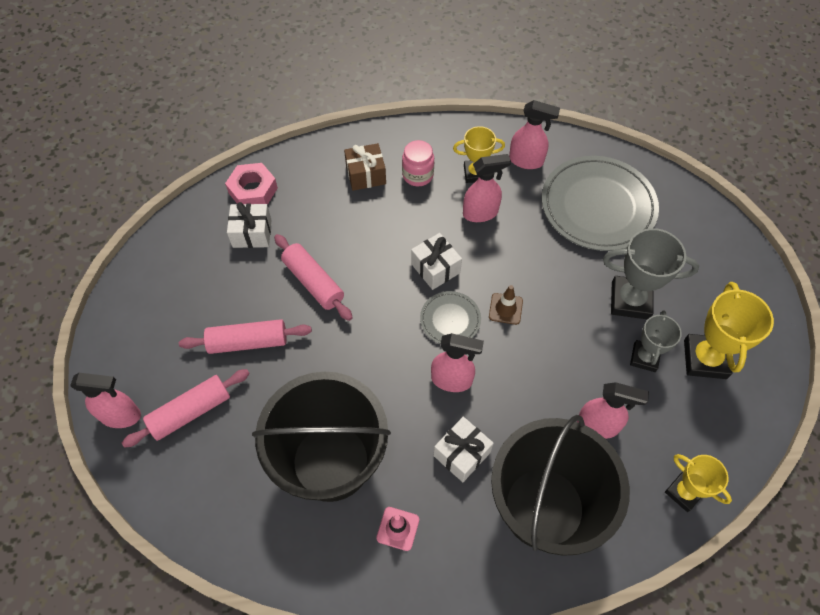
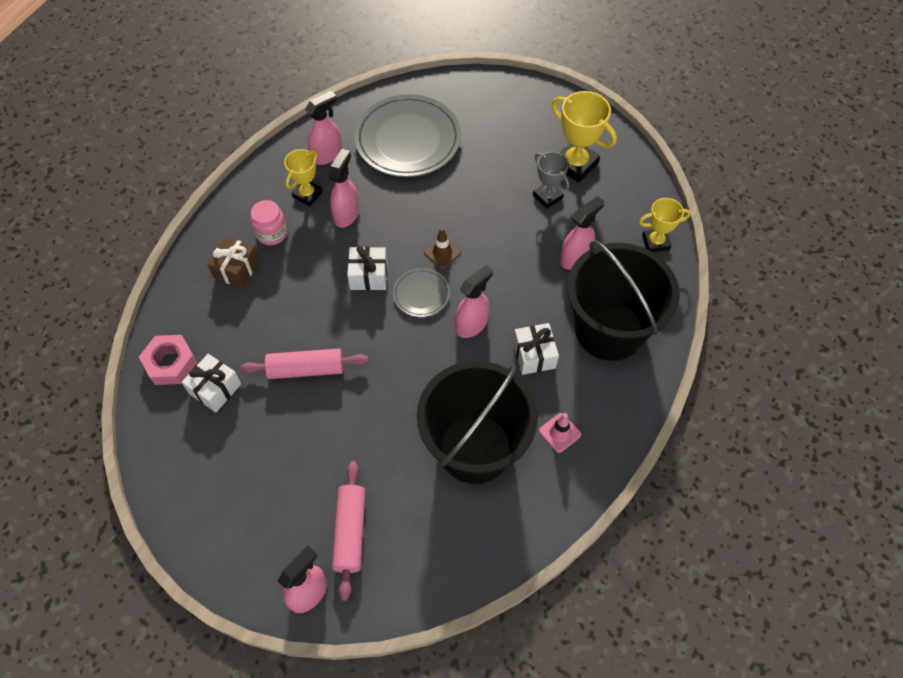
camera: 55 degrees left, 0 degrees up
pink rolling pin [179,319,312,354] -> none
grey trophy [603,228,699,320] -> none

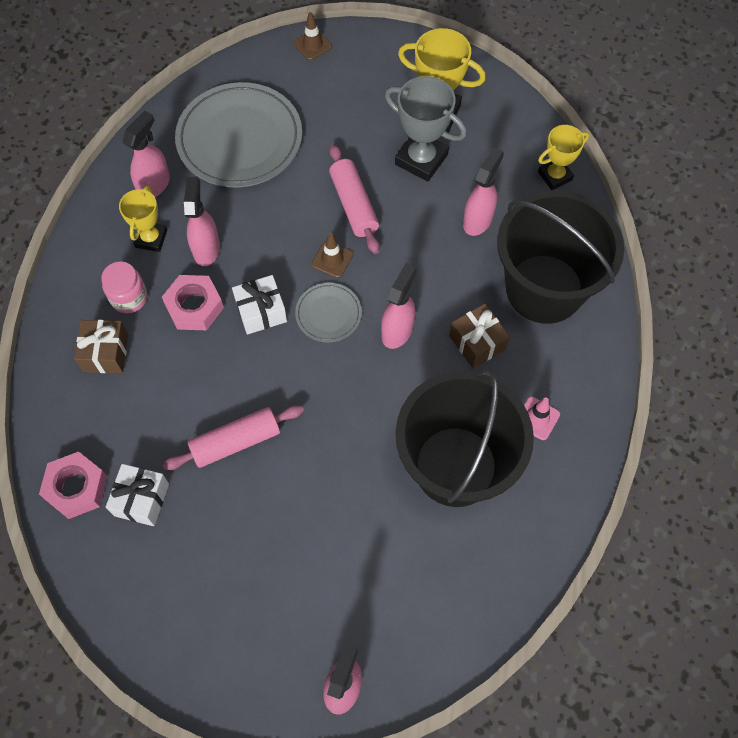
camera: 20 degrees left, 5 degrees up
pink rolling pin [332,461,365,601] -> pink rolling pin moved to [329,144,380,254]
white gift [513,323,559,375] -> brown gift [449,304,510,368]
grey trophy [533,151,569,209] -> grey trophy [385,76,467,182], size x1.56
none -> pink nut [162,275,224,330]
none -> brown traffic cone [293,12,332,60]

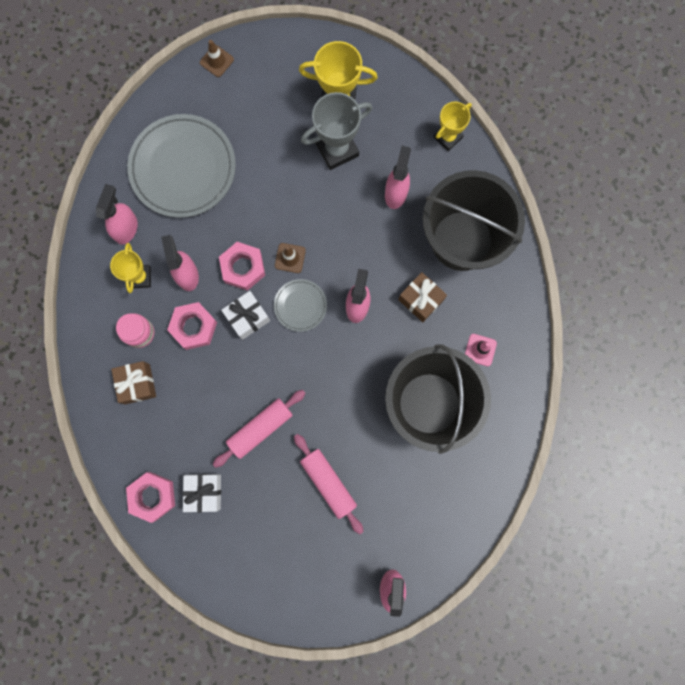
camera: 15 degrees left, 15 degrees up
pink rolling pin [329,144,380,254] -> pink rolling pin moved to [294,434,364,534]
grey trophy [385,76,467,182] -> grey trophy turned 45 degrees counterclockwise [301,92,373,170]
none -> pink nut [219,242,265,291]

